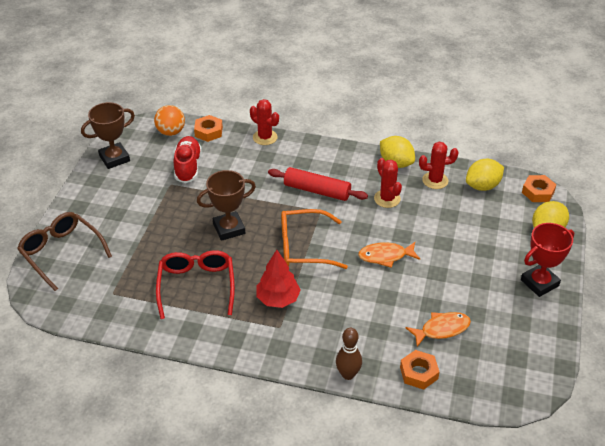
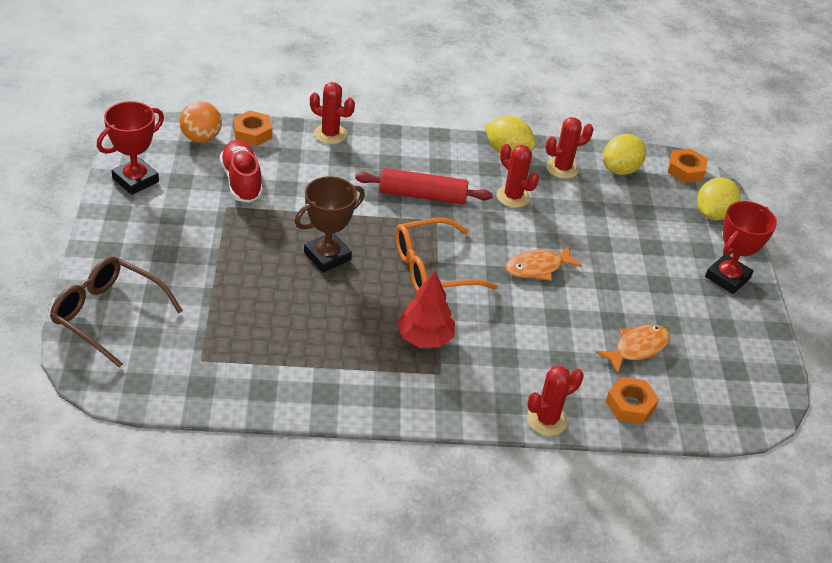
camera: 20 degrees left, 0 degrees up
brown trophy [81,102,135,169] -> red trophy [97,101,164,195]
red glasses [156,250,235,319] -> none
brown bowling pin [336,328,362,380] -> red cactus [527,366,584,436]

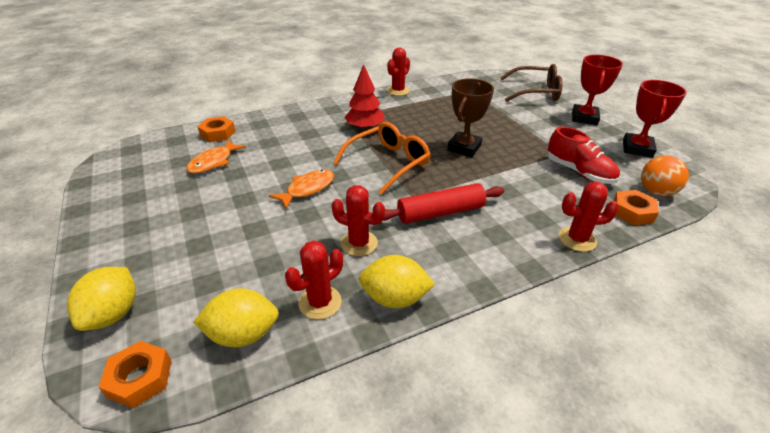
camera: 160 degrees right, 5 degrees down
red cactus [527,366,584,436] -> red cactus moved to [387,48,410,96]
yellow lemon [603,134,646,175] -> yellow lemon turned 60 degrees clockwise [193,288,279,347]
red trophy [705,201,777,294] -> red trophy moved to [572,55,623,125]

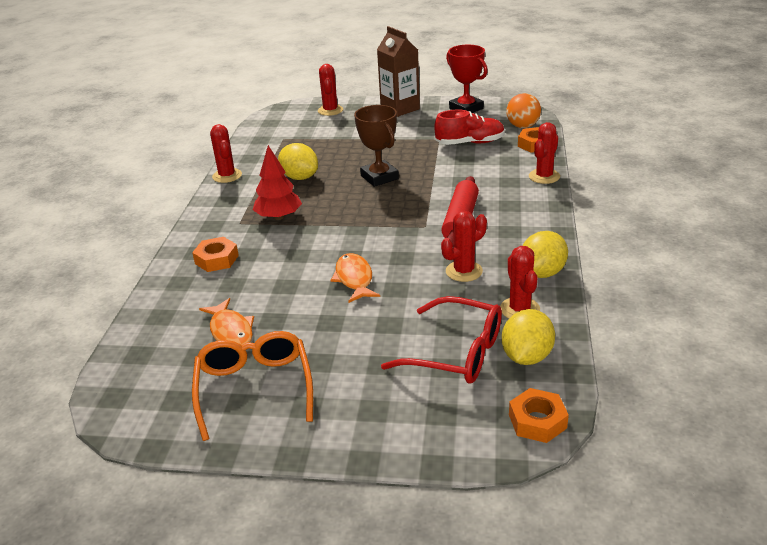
camera: 55 degrees left, 5 degrees down
yellow lemon [67,267,136,331] -> yellow lemon moved to [278,143,318,180]
orange nut [198,116,235,142] -> orange nut moved to [192,237,239,272]
orange glasses [333,122,431,194] -> orange glasses moved to [192,331,313,441]
brown glasses [501,64,563,102] -> red cactus [318,64,343,116]
red trophy [572,55,623,125] -> brown carton [377,26,420,117]
none -> red glasses [381,296,502,383]

